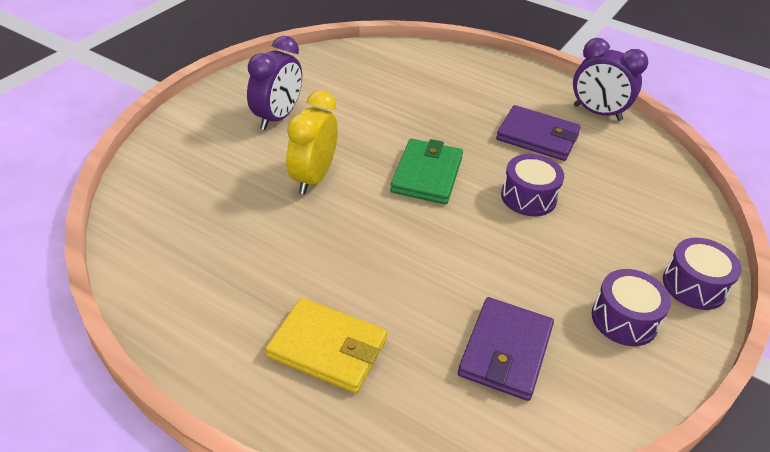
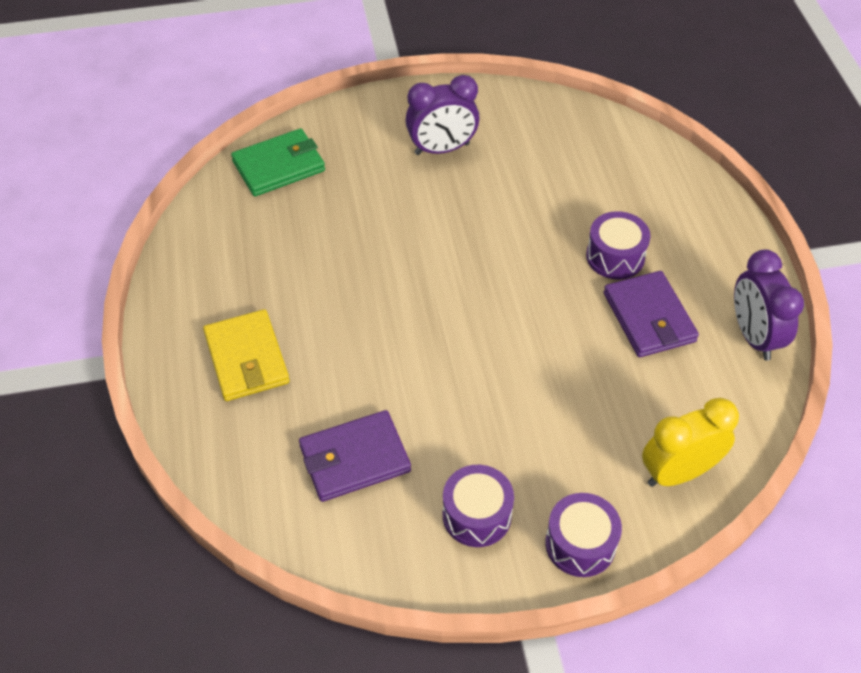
camera: 50 degrees right, 10 degrees up
yellow clock [286,91,338,195] -> yellow clock moved to [642,398,739,487]
green wallet [390,138,463,204] -> green wallet moved to [231,128,325,196]
purple drum [501,154,564,216] -> purple drum moved to [586,211,651,279]

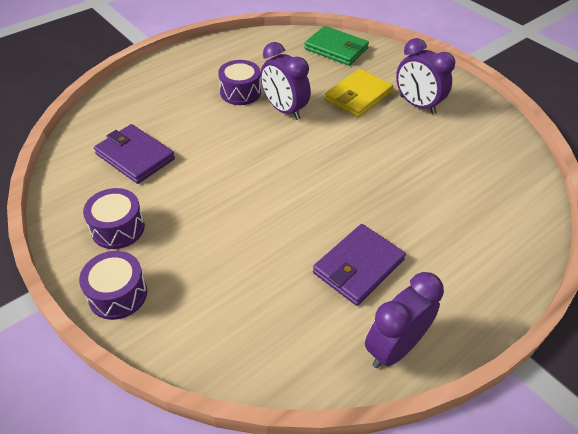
camera: 60 degrees right, 5 degrees down
yellow wallet [203,309,290,401] -> yellow wallet moved to [325,69,393,118]
purple drum [586,211,651,279] -> purple drum moved to [218,60,261,105]
yellow clock [642,398,739,487] -> none
none -> purple clock [260,42,311,120]

